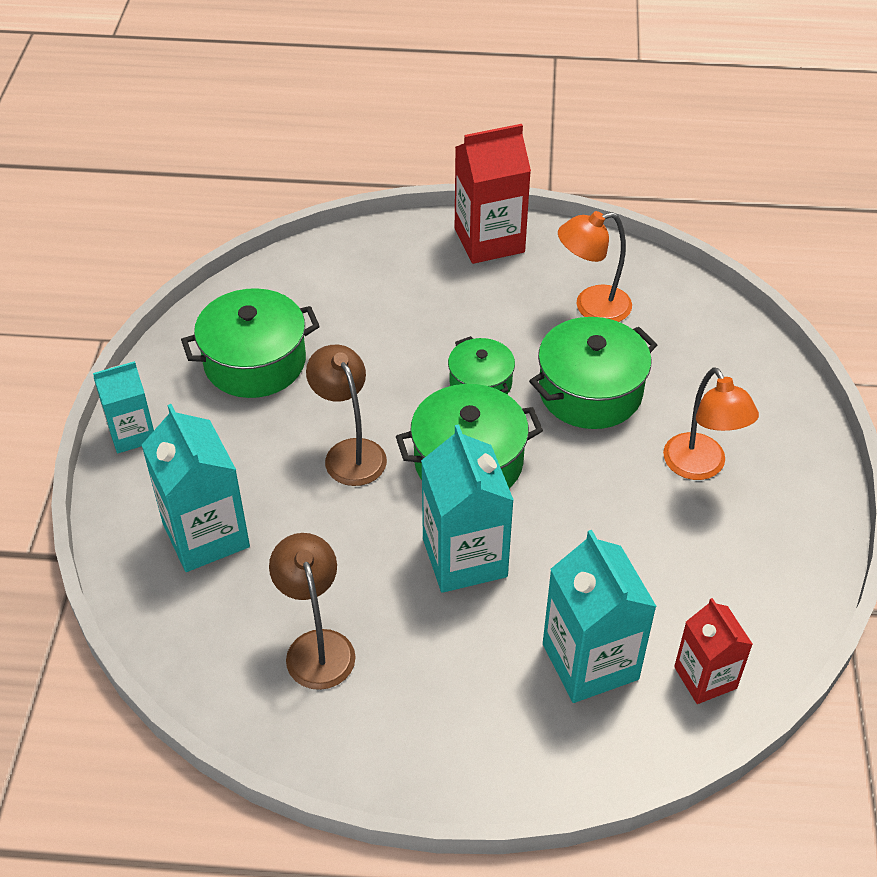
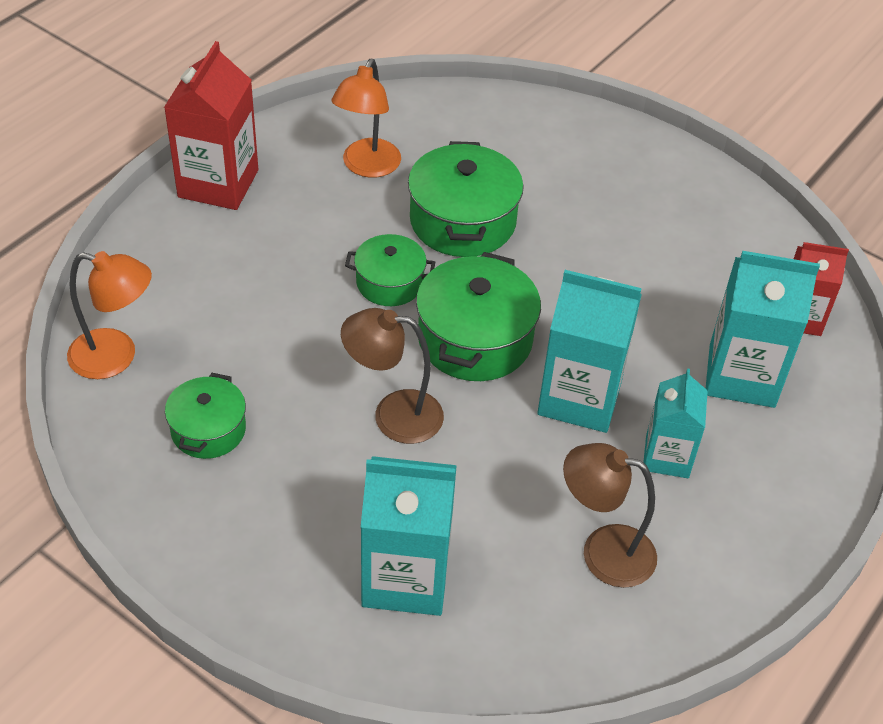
camera: 60 degrees left, 0 degrees up
turquoise carton [93,361,154,453] -> turquoise carton moved to [643,368,708,478]
green pot [181,288,320,398] -> green pot [165,373,246,459], size x0.61
orange lamp [663,367,759,480] -> orange lamp moved to [67,251,152,379]

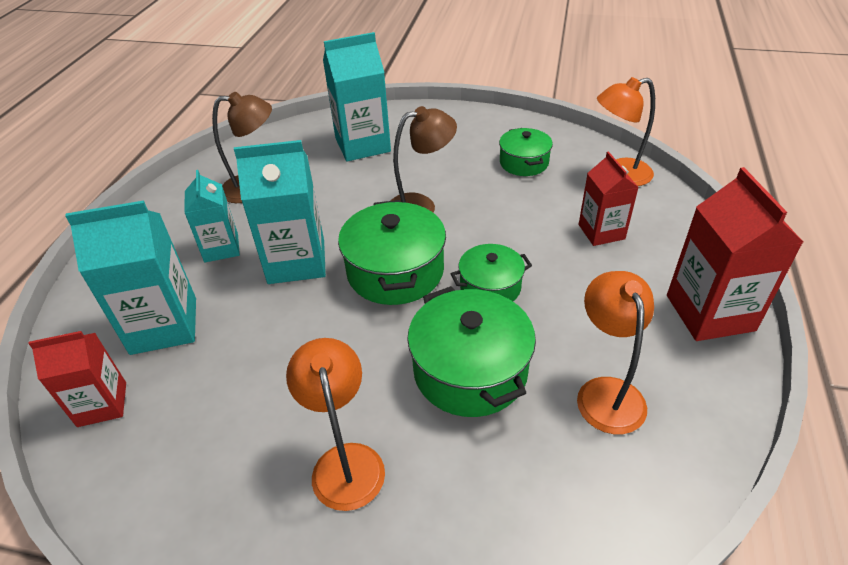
camera: 160 degrees right, 5 degrees down
none -> orange lamp [286,338,385,511]
none -> red carton [579,152,639,246]

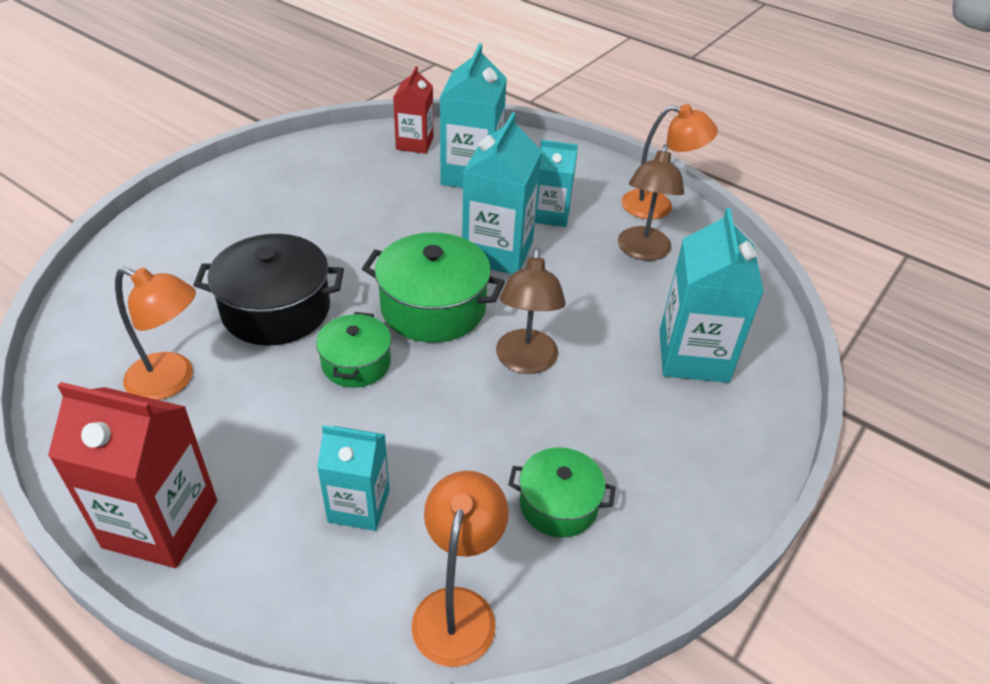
camera: 110 degrees right, 0 degrees up
orange lamp [286,338,385,511] -> orange lamp moved to [621,104,718,220]
green pot [407,286,536,417] -> black pot [194,234,344,346]
red carton [579,152,639,246] -> turquoise carton [317,425,390,531]

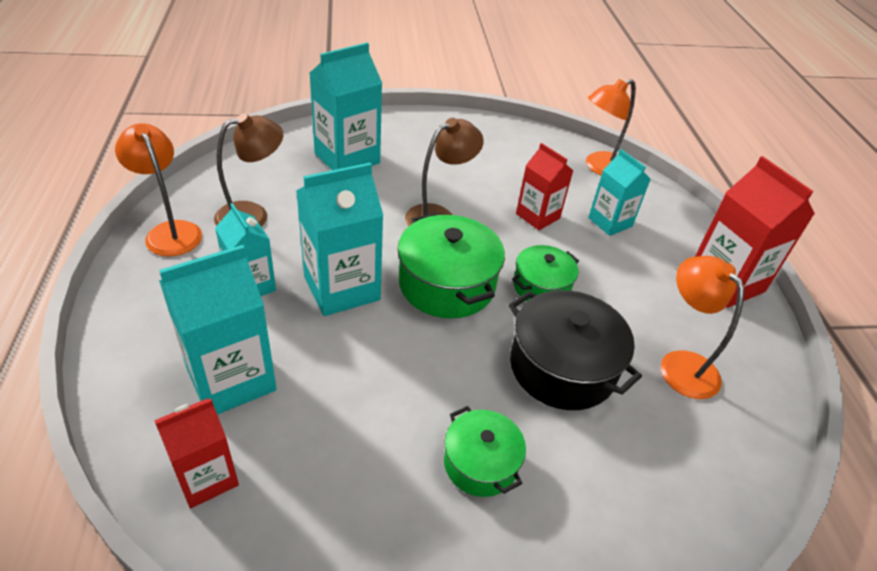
camera: 135 degrees left, 0 degrees up
green pot [508,447,616,537] -> green pot moved to [444,406,526,497]
none -> red carton [516,143,573,230]

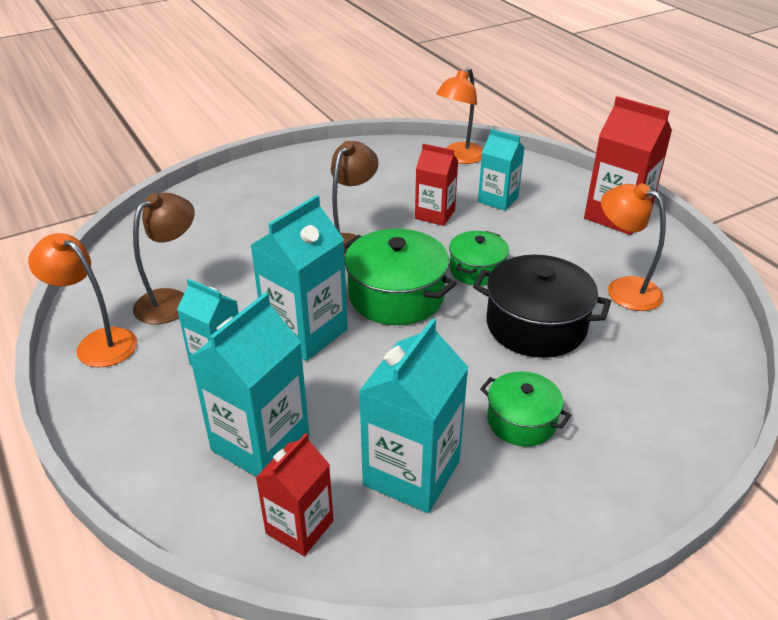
camera: 20 degrees left, 5 degrees down
turquoise carton [310,42,382,170] -> turquoise carton moved to [359,319,469,513]

